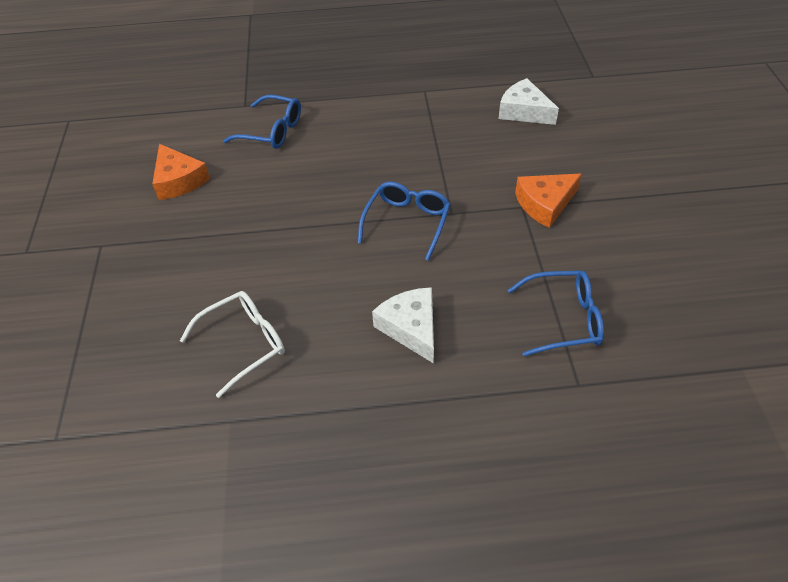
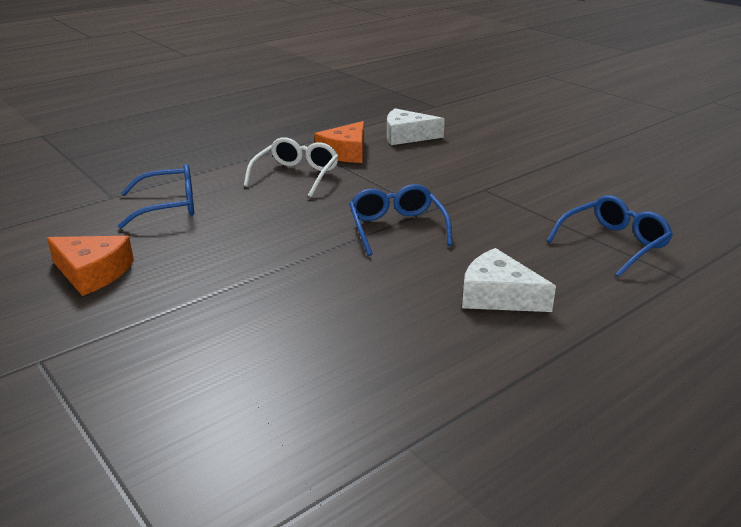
camera: 35 degrees left, 20 degrees down
white glasses [180,291,285,398] -> white glasses moved to [244,138,339,197]
orange cheese [515,173,582,228] -> orange cheese moved to [314,121,364,163]

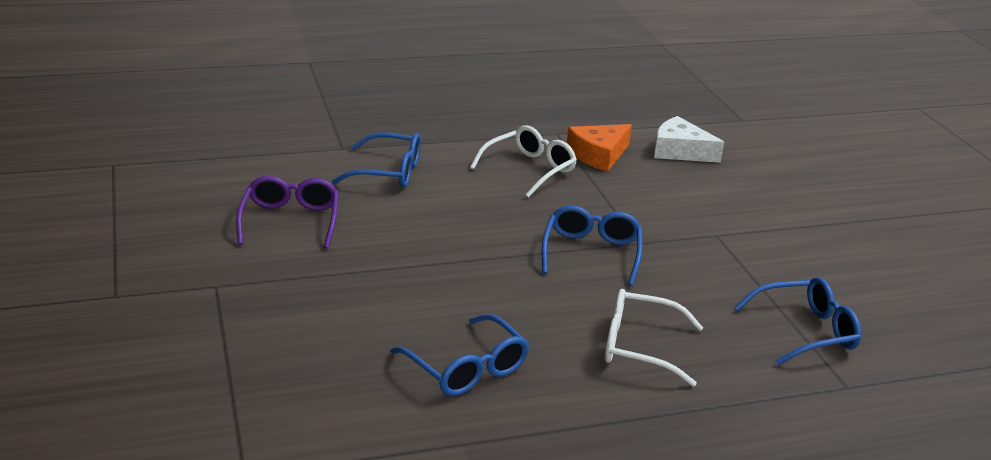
camera: 20 degrees right, 0 degrees up
orange cheese [47,236,134,296] -> purple glasses [236,176,339,249]
white cheese [462,248,556,312] -> white glasses [605,289,703,387]
none -> blue glasses [390,314,529,396]

